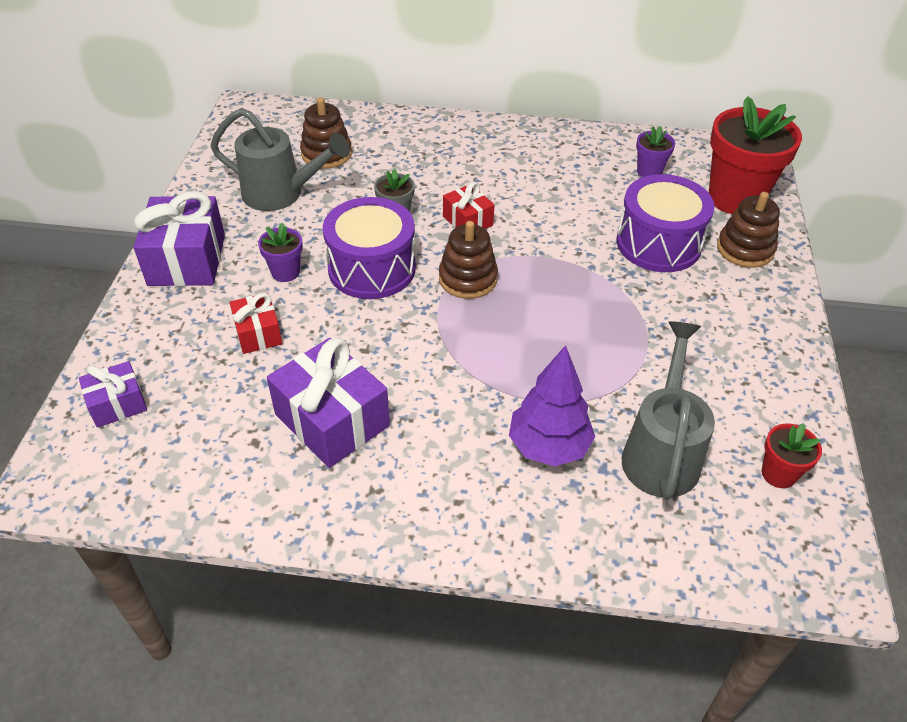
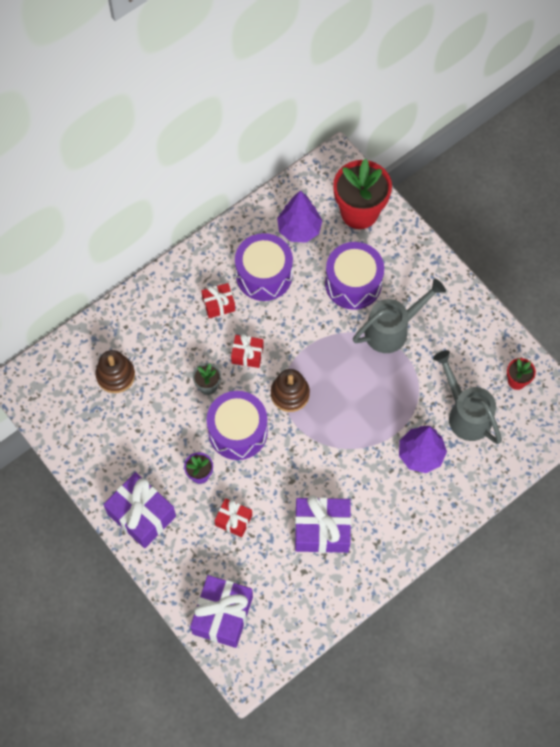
camera: 45 degrees left, 20 degrees up
purple gift [79,361,147,428] -> purple gift [190,575,253,648], size x1.79
grey watering can [210,108,350,211] -> grey watering can moved to [353,278,446,353]
purple flower pot [636,126,675,177] -> purple tree [277,190,323,243]
brown stacking toy [717,192,780,268] -> none
none -> red gift [202,283,235,318]
none -> purple drum [235,233,293,301]

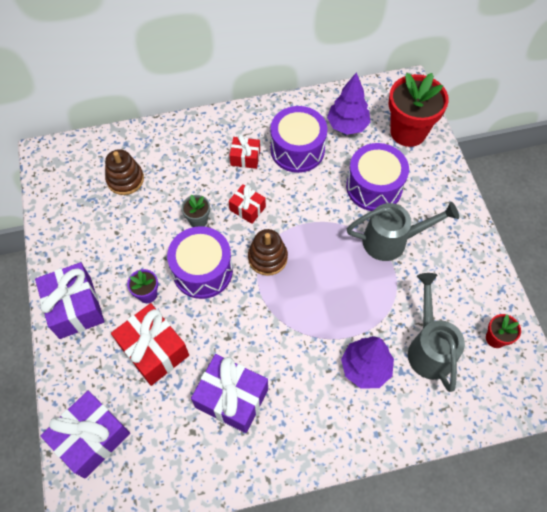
camera: 25 degrees right, 5 degrees down
red gift [215,498,252,537] -> red gift [111,303,189,386], size x1.79

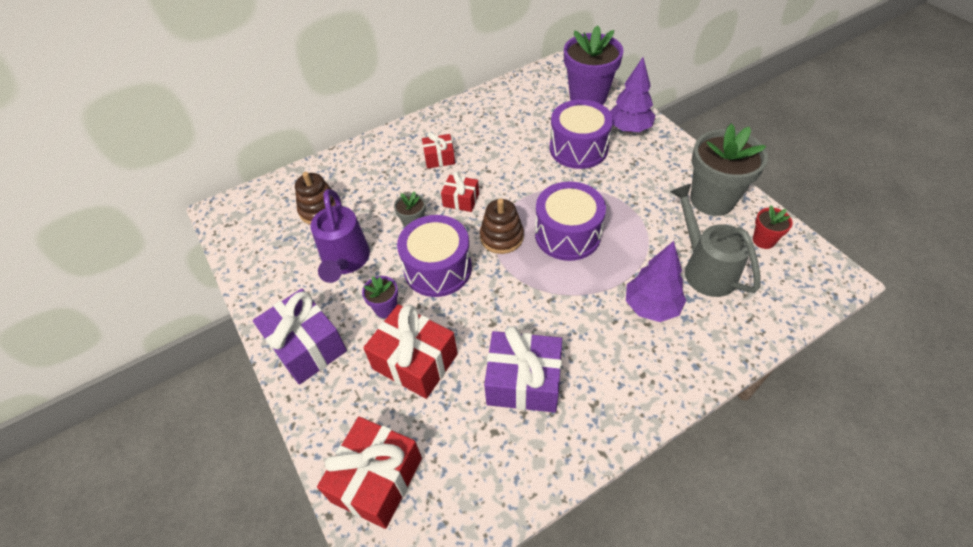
camera: 15 degrees left, 10 degrees down
purple gift [41,391,130,479] -> red gift [317,417,422,529]
purple drum [270,106,327,173] -> purple drum moved to [535,182,606,261]
purple tree [327,72,371,135] -> purple tree moved to [610,57,655,133]
grey watering can [347,202,459,261] -> none
red flower pot [389,73,449,147] -> purple flower pot [564,25,623,105]
none -> purple watering can [310,189,370,283]
none -> grey flower pot [690,124,768,216]

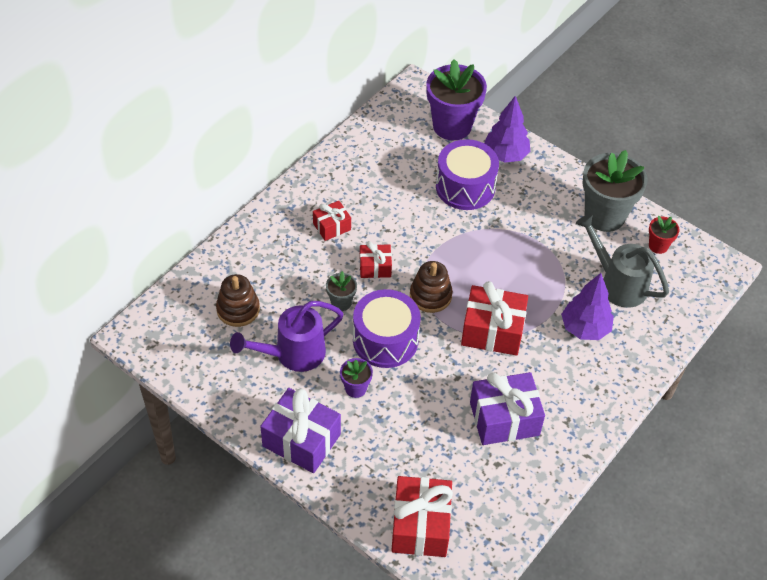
camera: 25 degrees left, 0 degrees up
purple watering can [310,189,370,283] -> purple watering can turned 90 degrees clockwise [230,301,344,372]
red gift [363,304,458,399] -> red gift moved to [461,281,528,356]
purple drum [535,182,606,261] -> none

